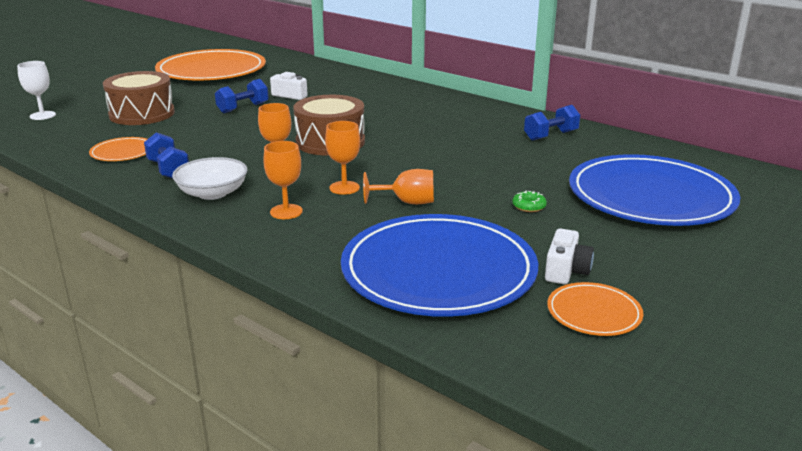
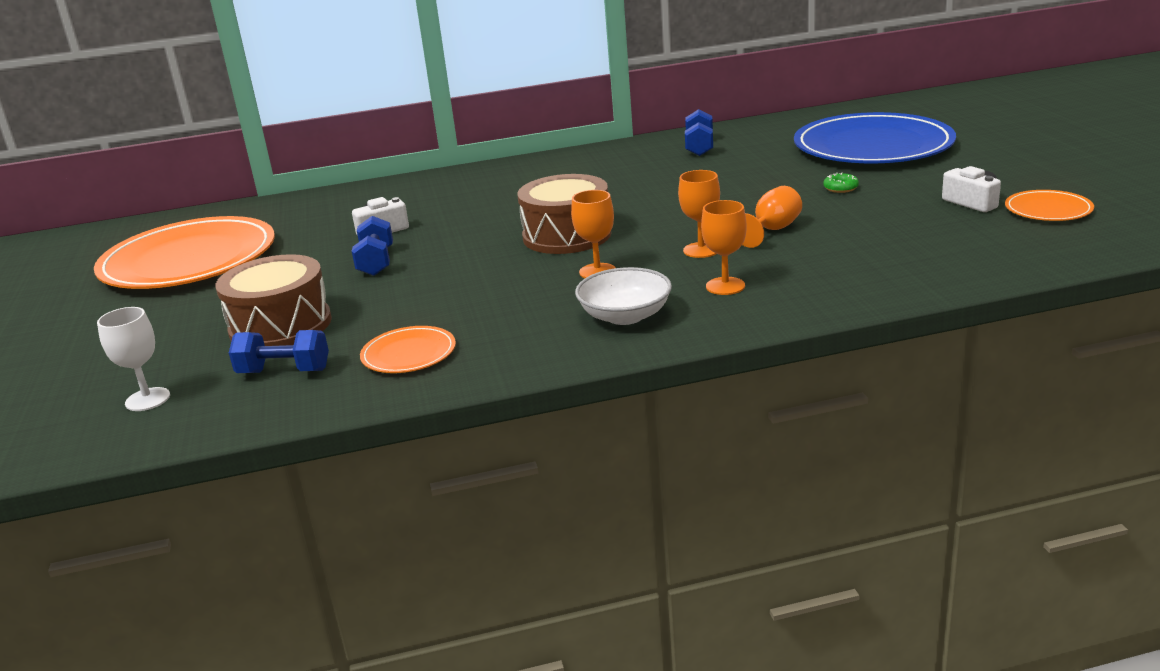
camera: 50 degrees left, 0 degrees up
blue dumbbell [144,132,189,178] -> blue dumbbell moved to [229,330,329,373]
blue plate [341,214,538,317] -> none

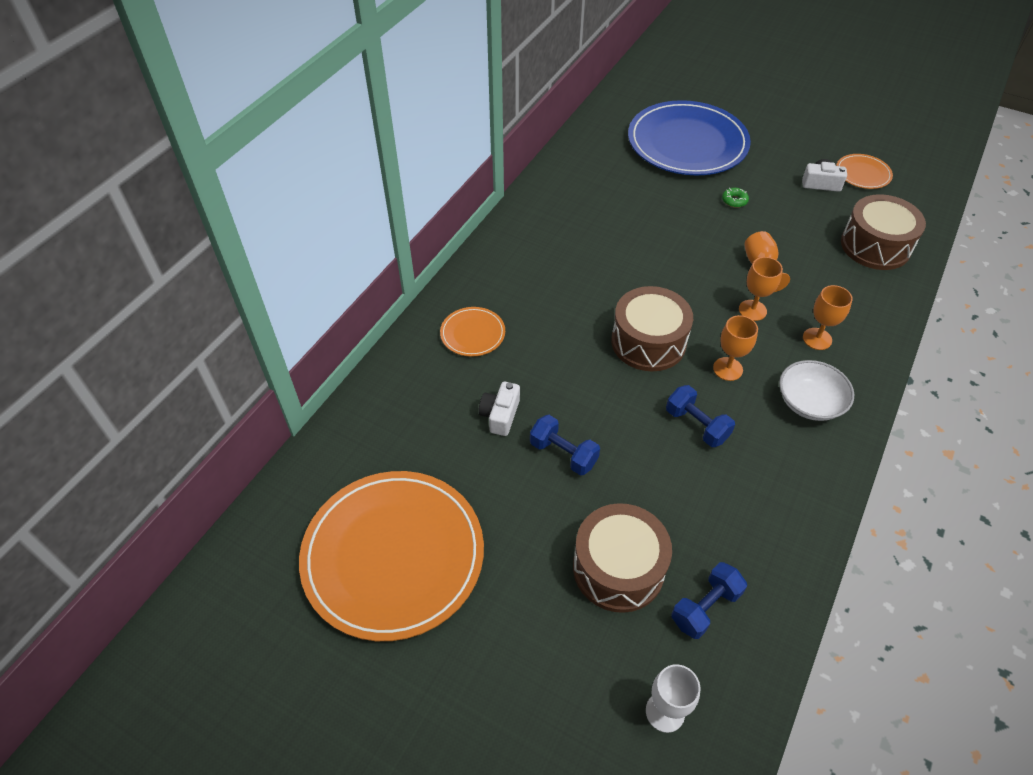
camera: 50 degrees left, 25 degrees up
orange plate [360,326,456,373] -> orange plate moved to [440,307,505,357]
blue dumbbell [685,109,713,156] -> blue dumbbell moved to [666,385,735,447]
none -> brown drum [841,194,926,270]

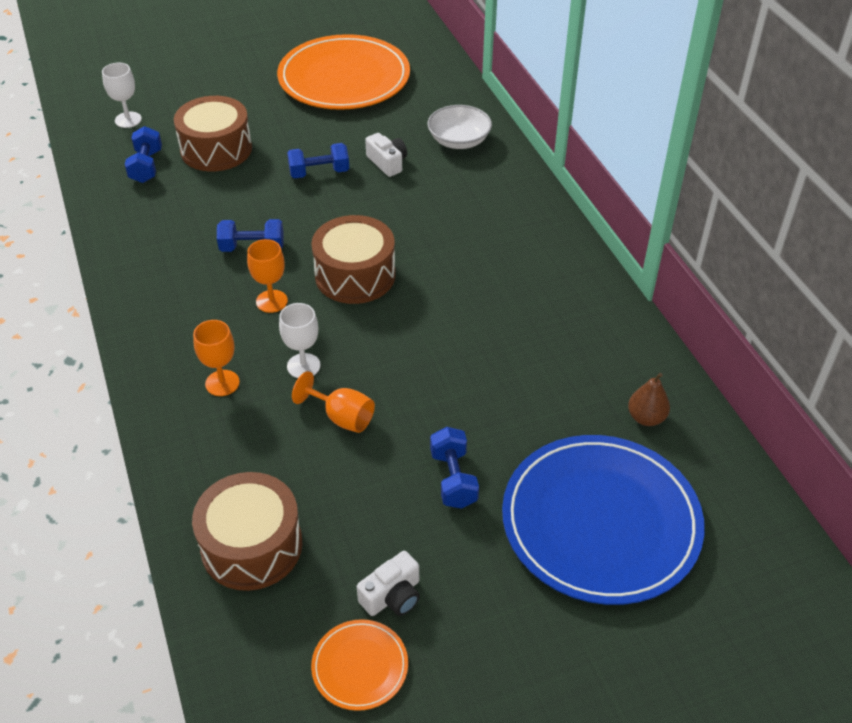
camera: 130 degrees right, 5 degrees down
orange plate [440,307,505,357] -> none
green donut [722,188,749,208] -> blue dumbbell [430,427,479,509]
orange goblet [739,257,783,321] -> white goblet [279,303,321,378]
white bowl [779,360,854,421] -> white bowl moved to [428,105,492,149]
none -> brown pear [628,373,670,426]

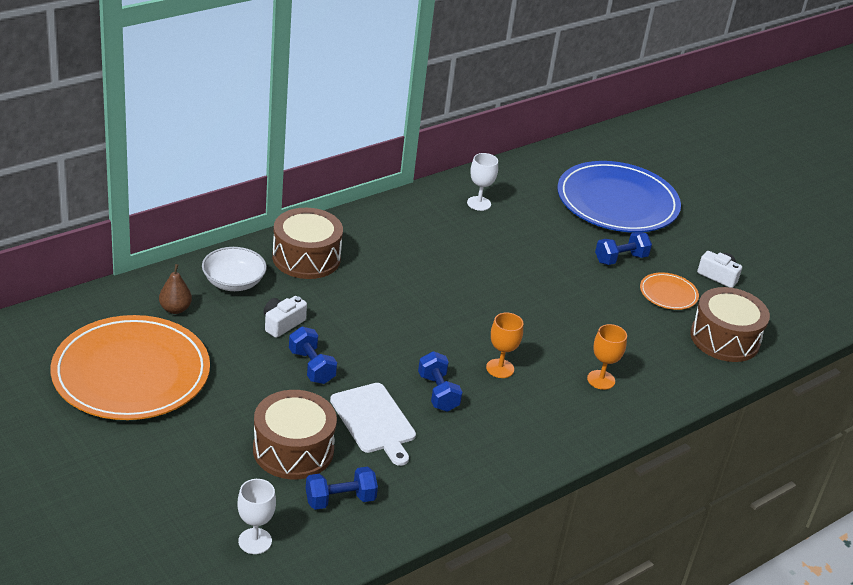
camera: 110 degrees left, 10 degrees down
white goblet [279,303,321,378] -> white goblet moved to [467,153,498,211]
orange goblet [292,371,375,433] -> none
brown drum [311,215,396,304] -> brown drum moved to [272,208,343,279]
orange plate [311,619,408,711] -> orange plate moved to [640,272,699,310]
brown pear [628,373,670,426] -> brown pear moved to [159,264,192,314]
none -> white cutting board [330,383,416,466]

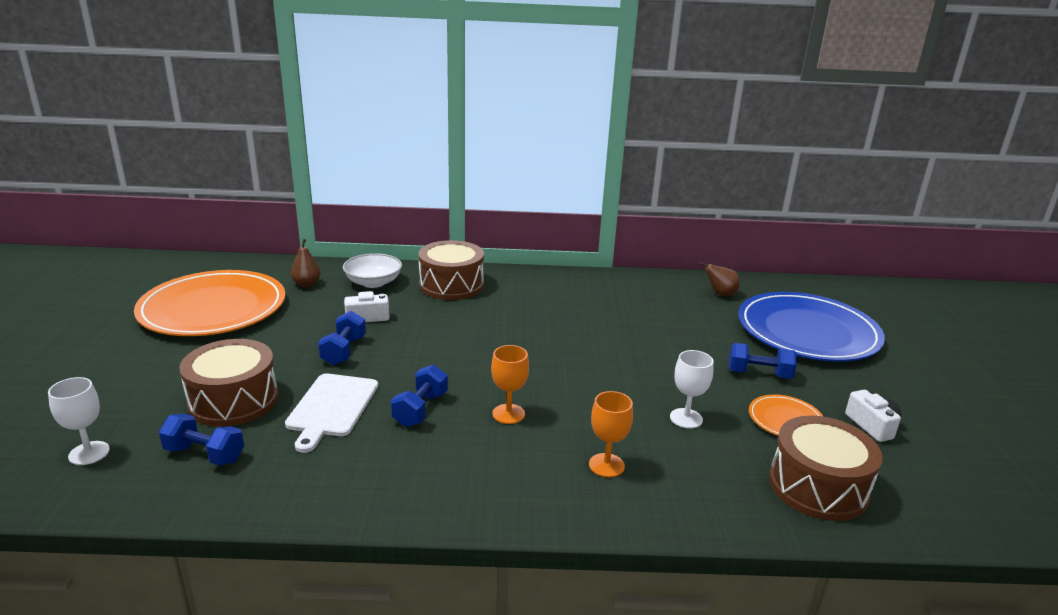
camera: 40 degrees right, 10 degrees down
white goblet [467,153,498,211] -> white goblet moved to [670,350,713,429]
none -> brown pear [699,262,740,296]

